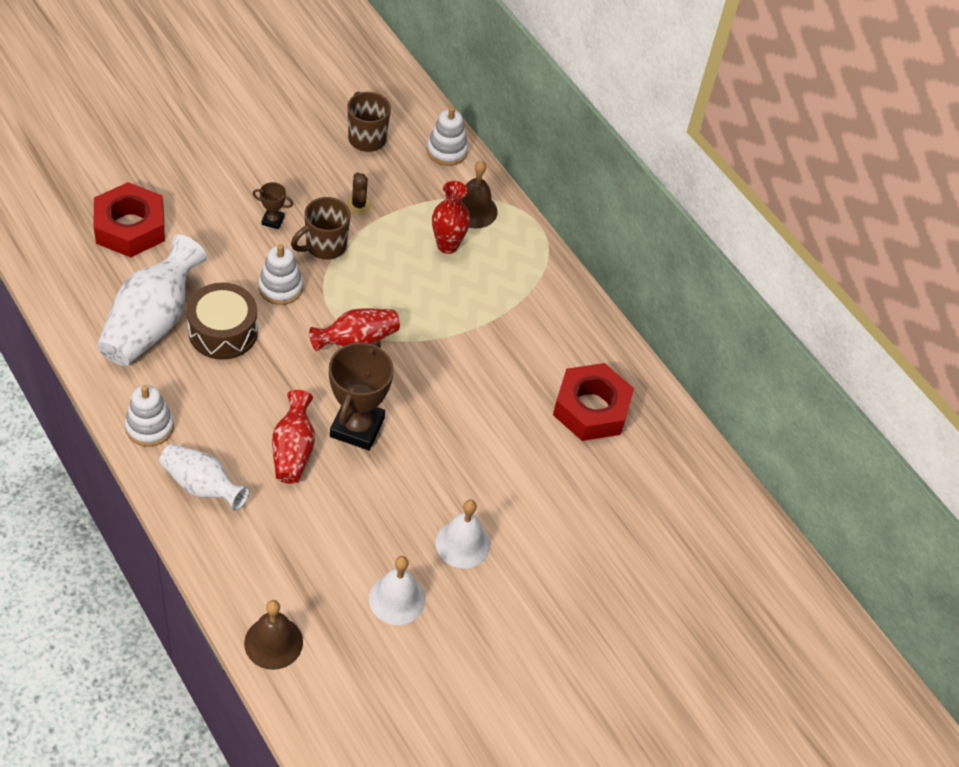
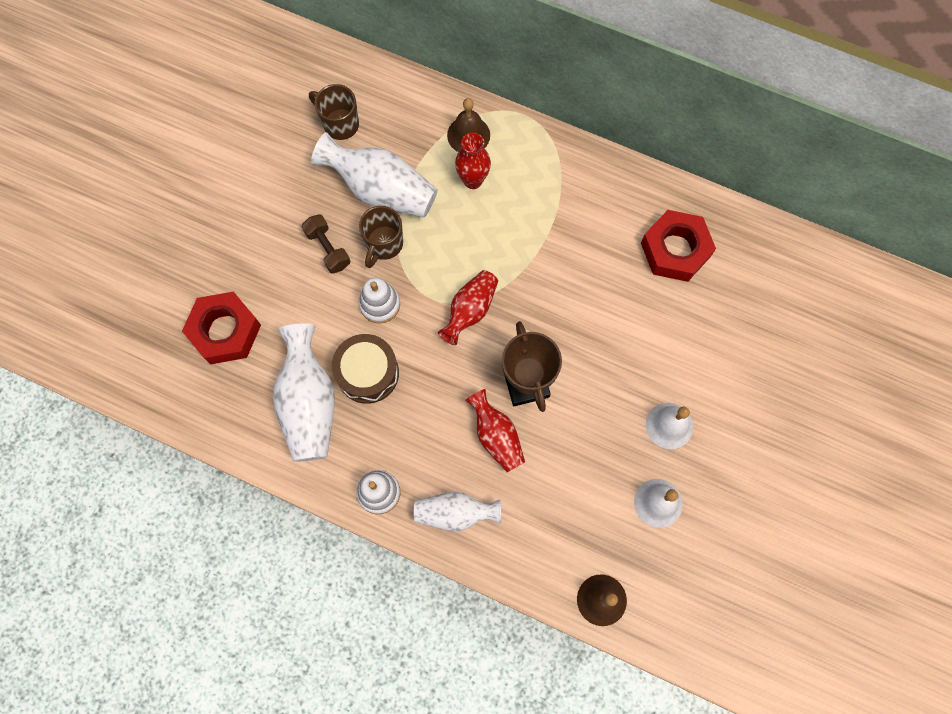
camera: 25 degrees left, 20 degrees up
brown trophy [253,182,293,229] -> brown dumbbell [302,214,350,274]
brown cactus [346,172,371,214] -> white vase [311,132,438,218]
white stacking toy [427,107,468,166] -> none

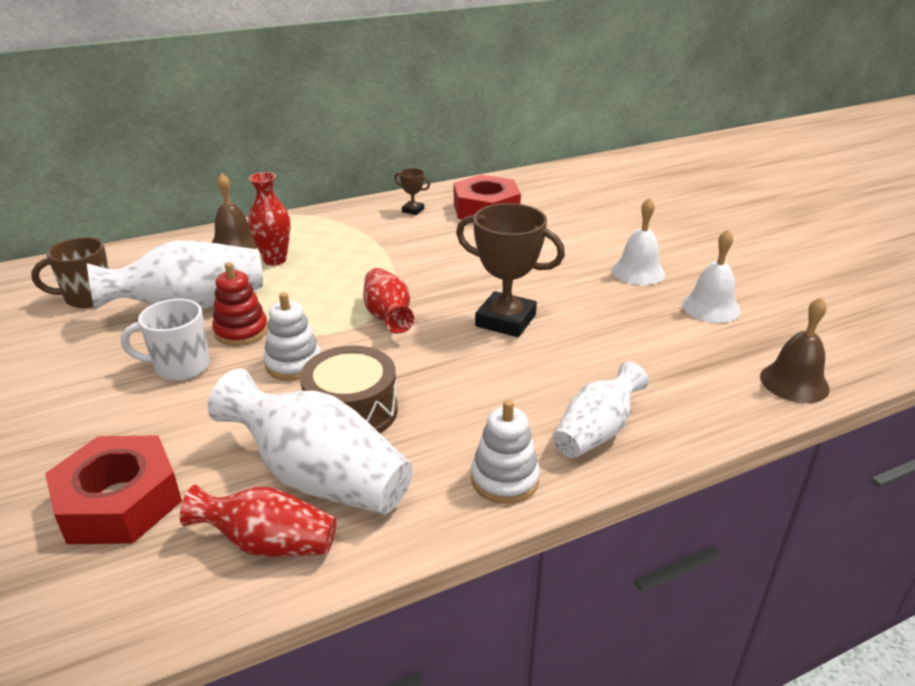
camera: 50 degrees left, 40 degrees down
brown dumbbell [302,214,350,274] -> white mug [121,299,210,381]
brown mug [359,206,403,268] -> red stacking toy [212,262,268,346]
red vase [465,389,525,472] -> red vase moved to [180,485,336,557]
none -> brown trophy [394,168,430,215]

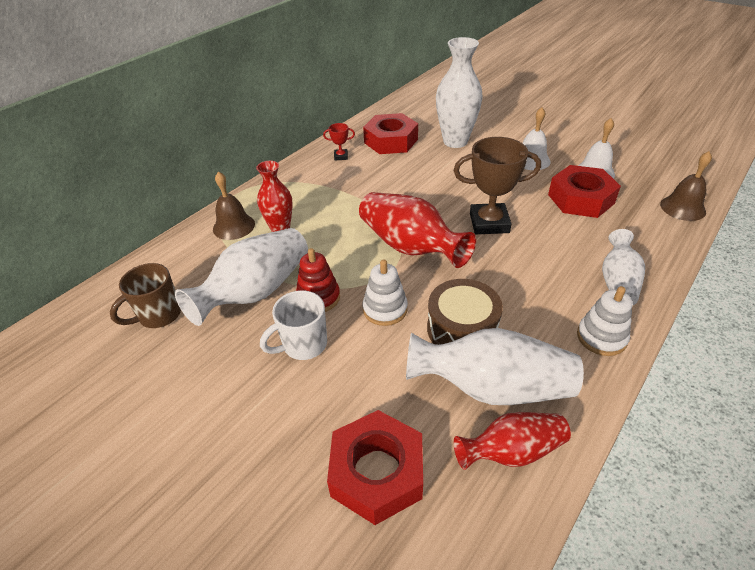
camera: 25 degrees left, 10 degrees up
red vase [363,268,414,333] -> red vase [359,192,476,268], size x1.60
brown trophy [394,168,430,215] -> red trophy [323,123,355,160]
none -> white vase [436,37,483,148]
none -> red nut [548,165,621,218]

